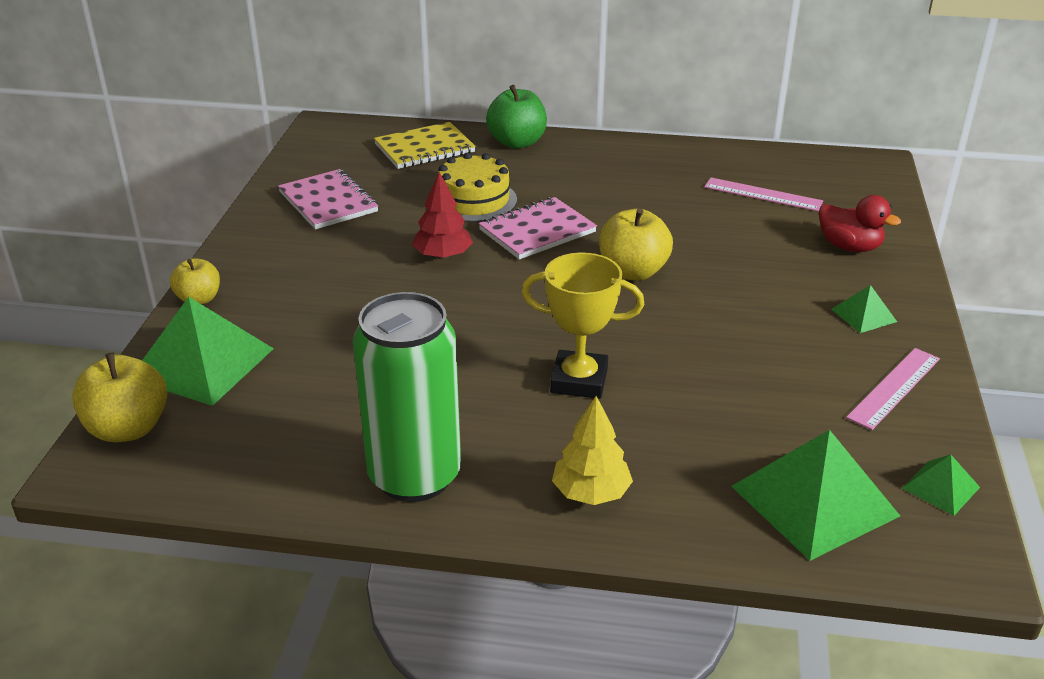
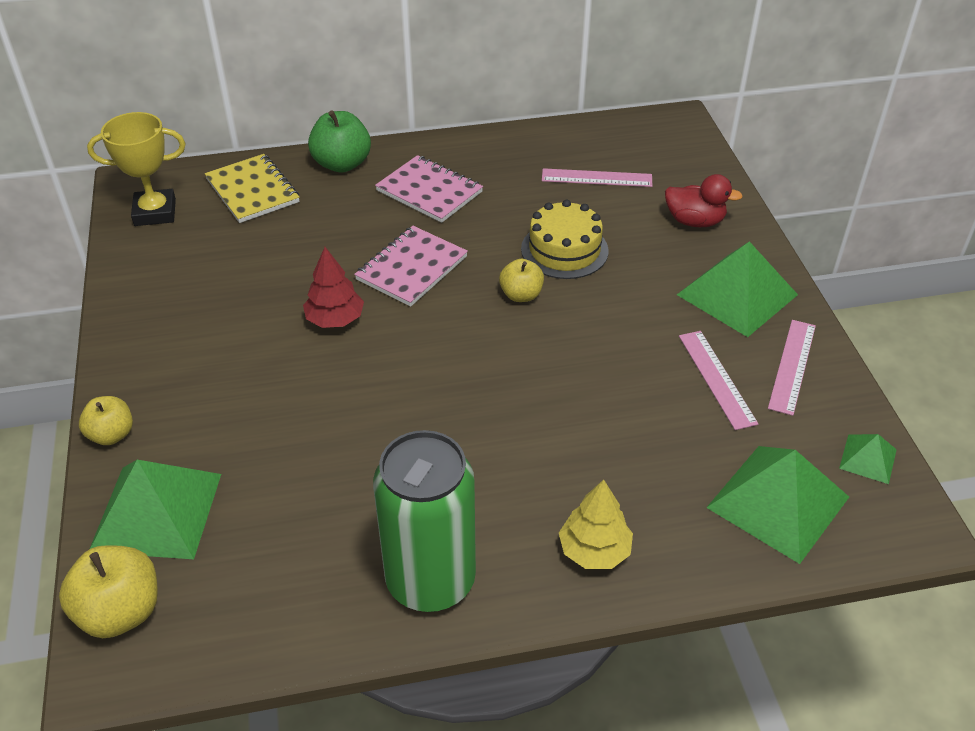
camera: 20 degrees left, 10 degrees up
pink notebook [278,169,379,229] -> pink notebook moved to [375,155,483,223]
yellow notebook [374,122,476,169] -> yellow notebook turned 75 degrees counterclockwise [205,154,300,223]
yellow cake [438,152,517,222] -> yellow cake moved to [521,200,609,279]
yellow trophy [521,252,644,399] -> yellow trophy moved to [87,112,186,226]
yellow apple [599,208,673,281] -> yellow apple [499,259,544,302], size x0.64
green pyramid [831,285,897,333] -> green pyramid [677,241,798,337], size x2.07
none -> pink ruler [679,331,758,430]

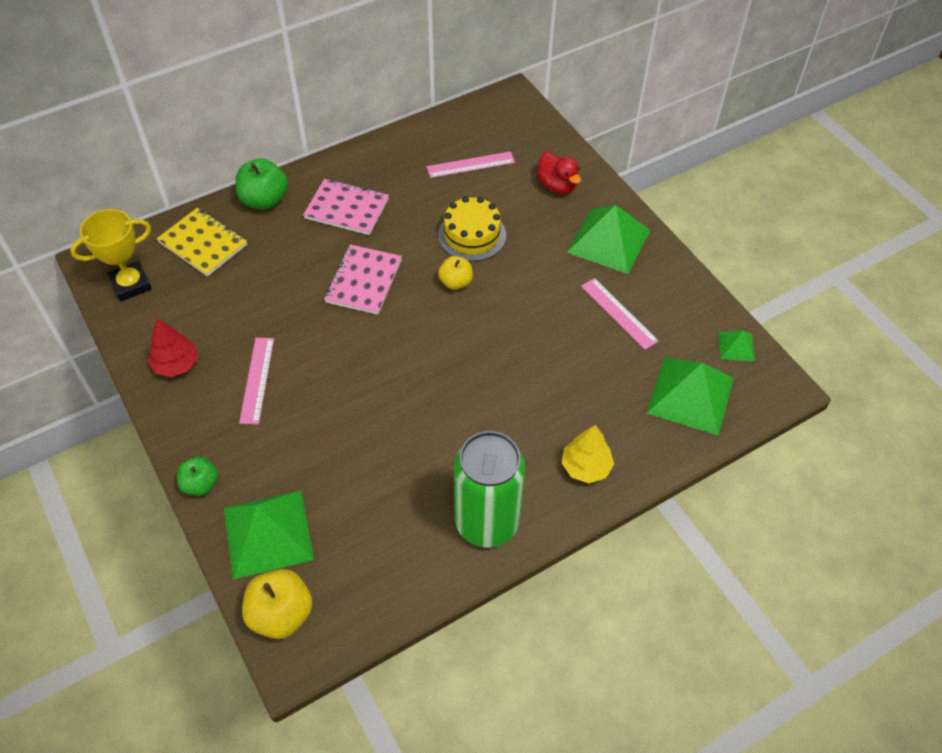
camera: 20 degrees left, 10 degrees up
yellow apple [79,396,133,445] -> green apple [177,457,218,496]
red tree [303,247,364,328] -> red tree moved to [148,319,198,377]
red duck [665,174,743,227] -> red duck turned 60 degrees clockwise [537,152,581,194]
pink ruler [768,320,816,416] -> pink ruler moved to [239,338,274,424]

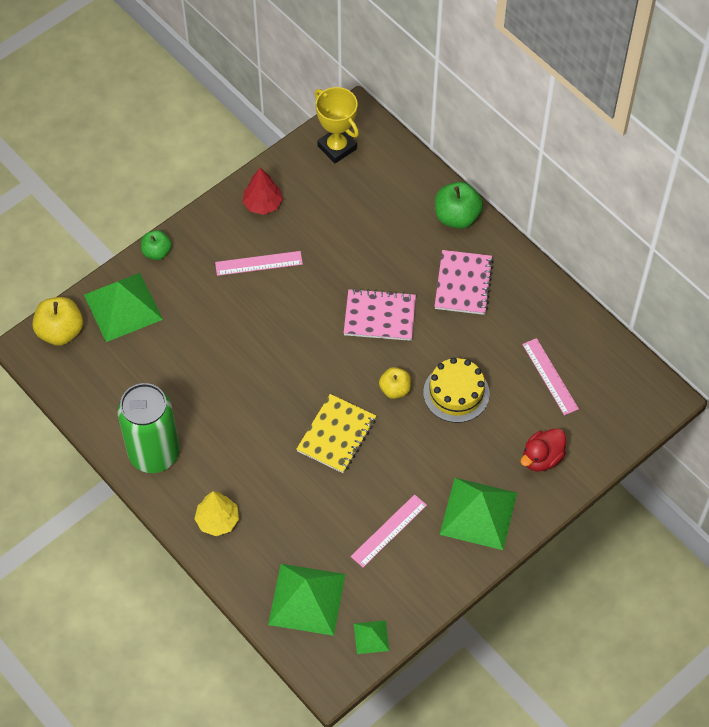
camera: 80 degrees right, 5 degrees up
yellow notebook [157,208,247,277] -> yellow notebook moved to [296,394,376,473]

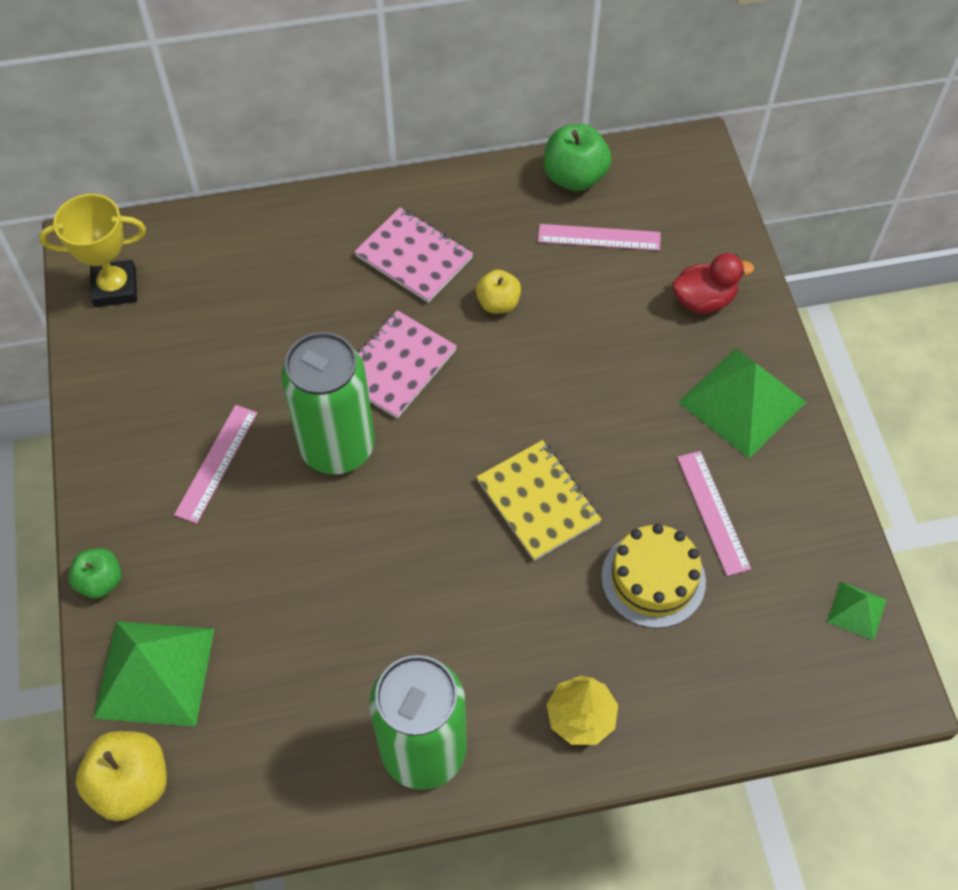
camera: 60 degrees left, 0 degrees up
red tree [243,168,283,215] -> none
green pyramid [268,564,346,636] -> none
yellow apple [379,367,411,399] -> yellow apple moved to [476,269,521,314]
yellow cake [423,357,490,423] -> yellow cake moved to [601,524,706,628]
green apple [435,182,483,229] -> green apple moved to [544,124,611,191]
red duck [521,428,566,472] -> red duck turned 90 degrees counterclockwise [672,253,754,314]
none -> green can [281,332,375,474]

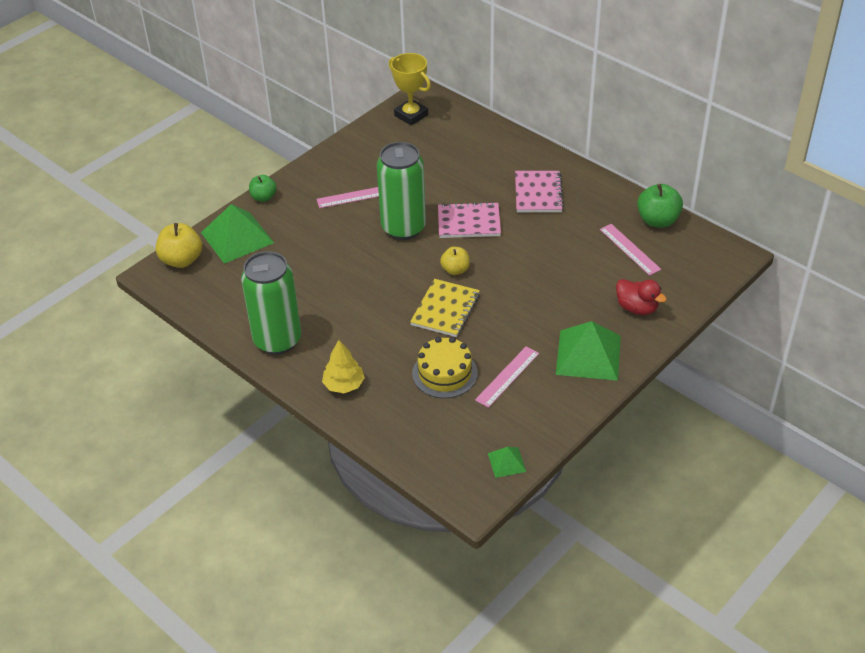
camera: 55 degrees right, 15 degrees down
yellow apple [476,269,521,314] -> yellow apple moved to [440,247,470,275]

